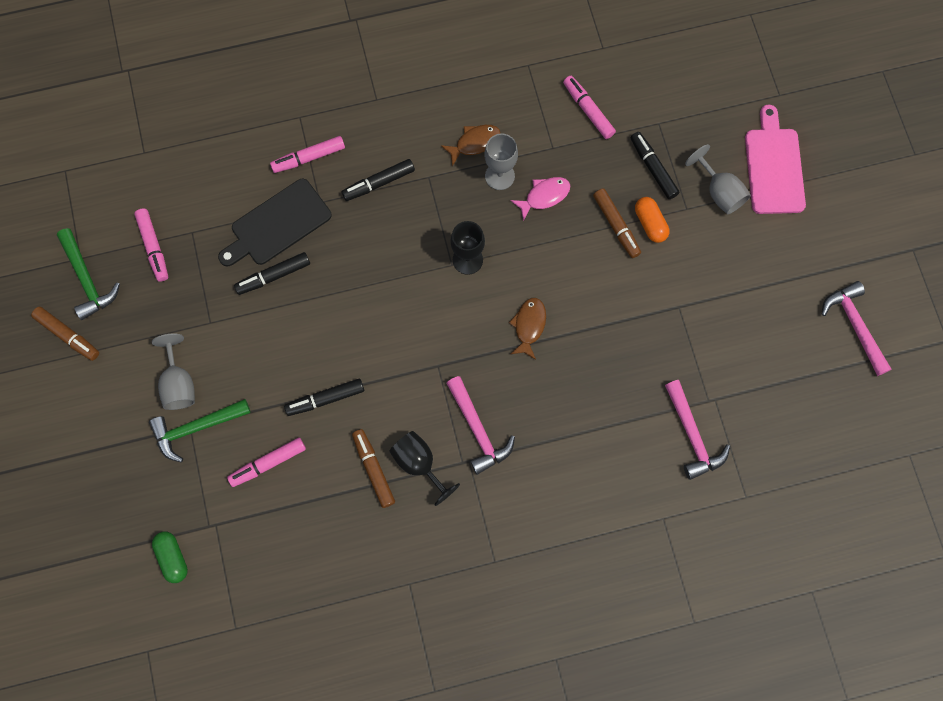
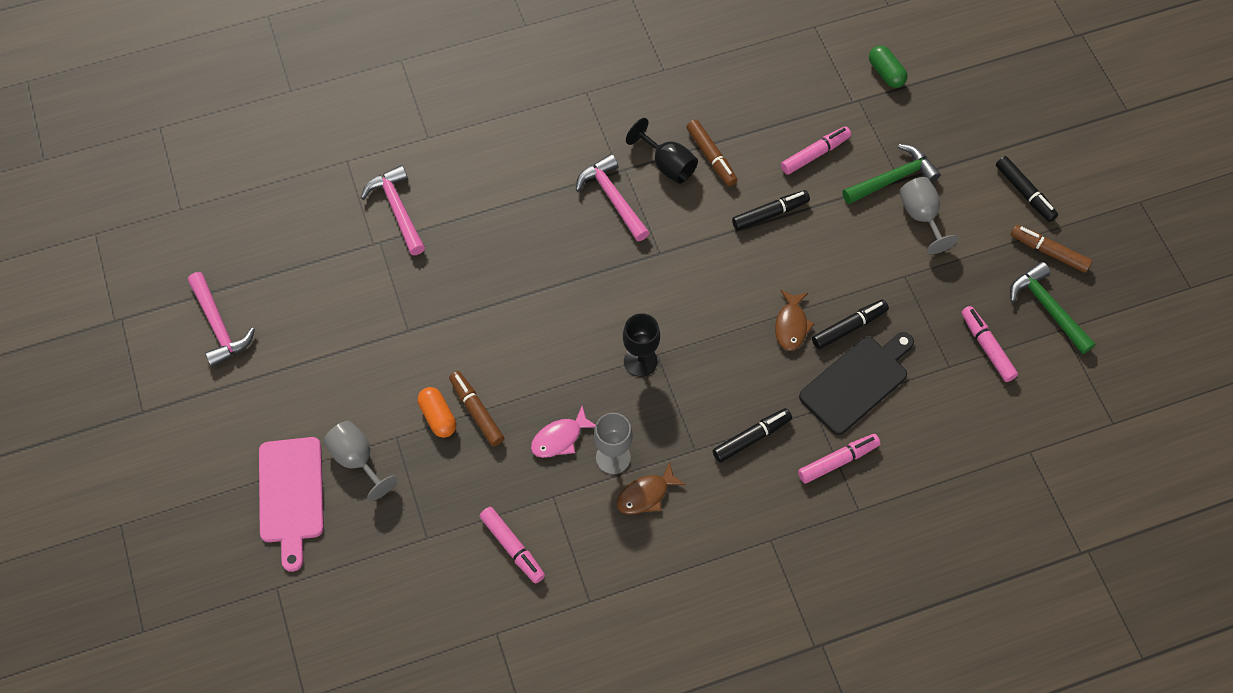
camera: 175 degrees right, 10 degrees down
brown fish [509,298,546,360] -> brown fish moved to [775,290,815,351]
black marker [630,132,679,199] -> black marker moved to [996,156,1058,222]

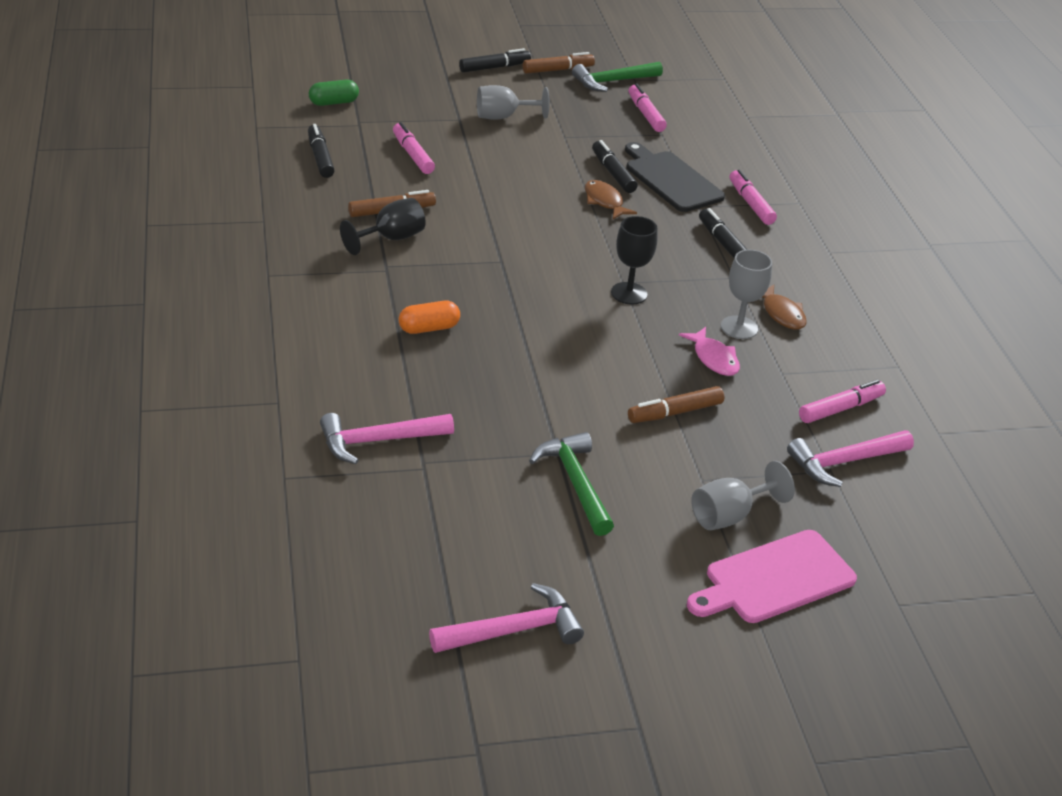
camera: 85 degrees left, 25 degrees down
pink cutting board [259,437,324,572] -> pink cutting board turned 150 degrees clockwise [687,530,857,623]
orange capsule [418,387,456,438] -> orange capsule moved to [399,301,460,334]
pink hammer [576,154,650,241] -> pink hammer moved to [787,430,914,487]
black marker [732,190,810,231] -> black marker moved to [308,124,335,178]
brown fish [775,290,815,351] -> brown fish turned 135 degrees counterclockwise [585,180,637,219]
green hammer [842,144,941,204] -> green hammer moved to [529,432,614,536]
pink marker [961,306,1018,382] -> pink marker turned 90 degrees clockwise [628,84,667,132]
brown marker [1011,225,1092,273] -> brown marker turned 150 degrees counterclockwise [523,52,595,74]

